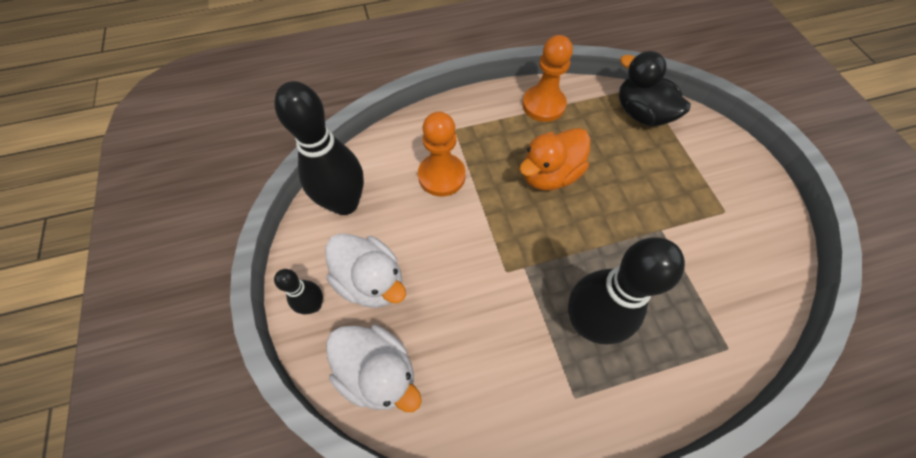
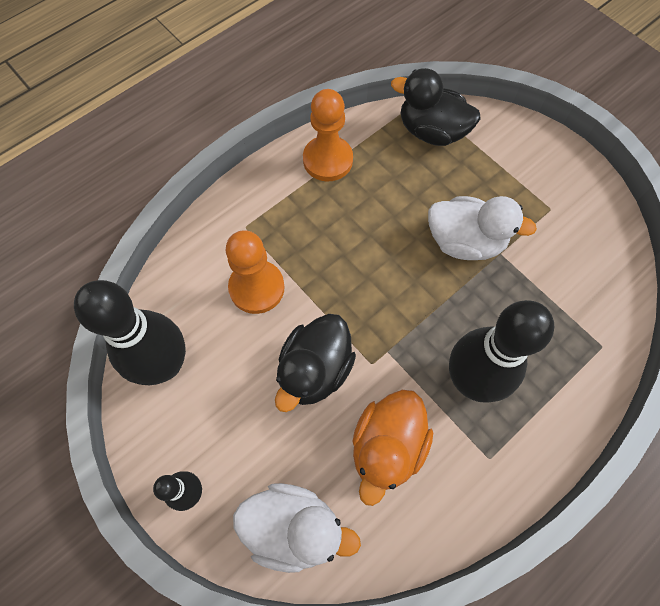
camera: 25 degrees left, 5 degrees up
white duck [326,233,406,308] -> white duck moved to [428,196,537,260]
orange duck [519,128,590,191] -> orange duck moved to [352,390,433,506]
none -> black duck [275,314,356,412]

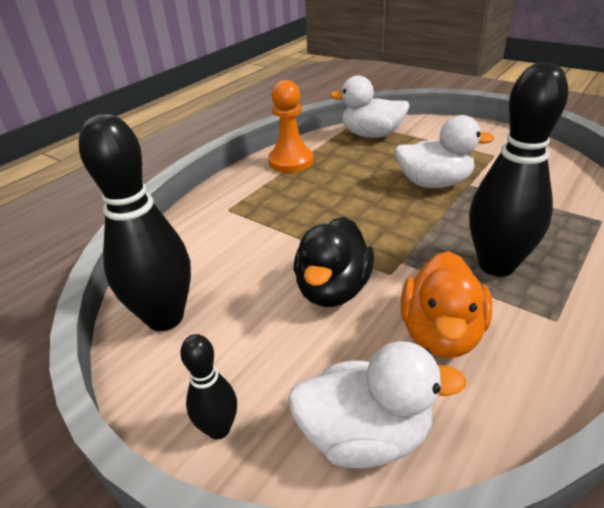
camera: 10 degrees left, 30 degrees down
orange pawn [226,230,285,314] -> none
black duck [391,68,480,146] -> white duck [330,76,410,138]

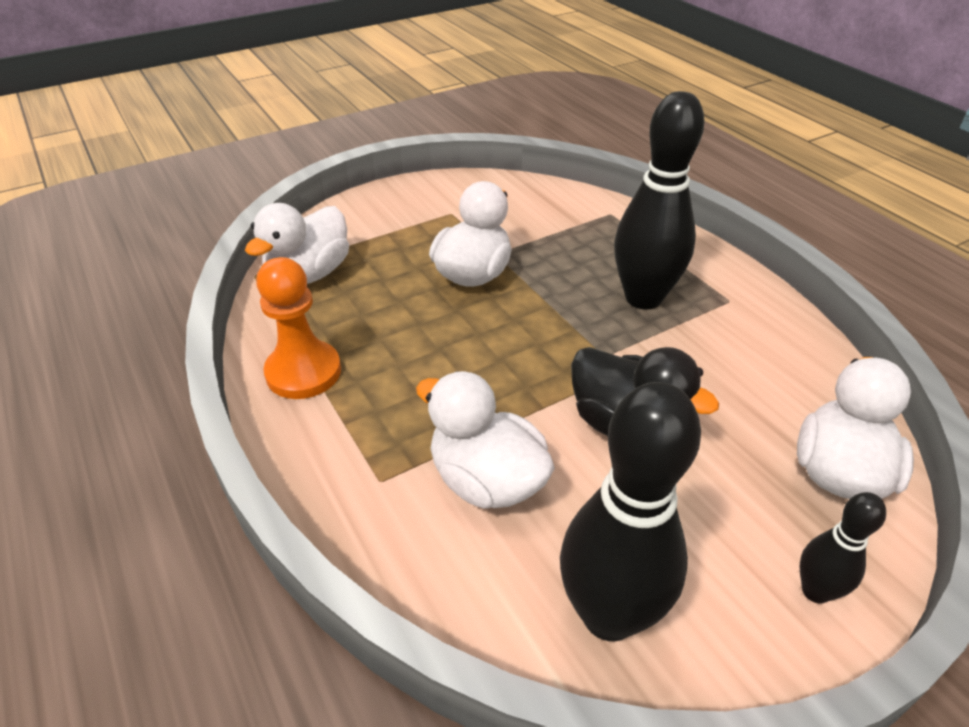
camera: 70 degrees left, 5 degrees up
orange duck [401,251,492,358] -> none
none -> white duck [416,371,555,509]

